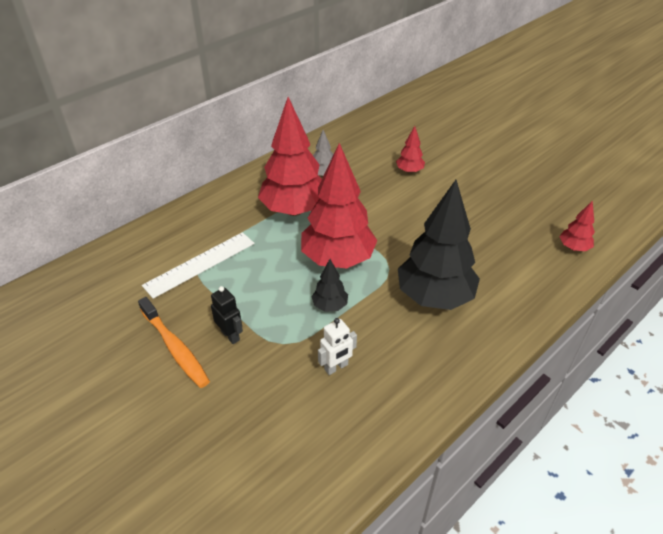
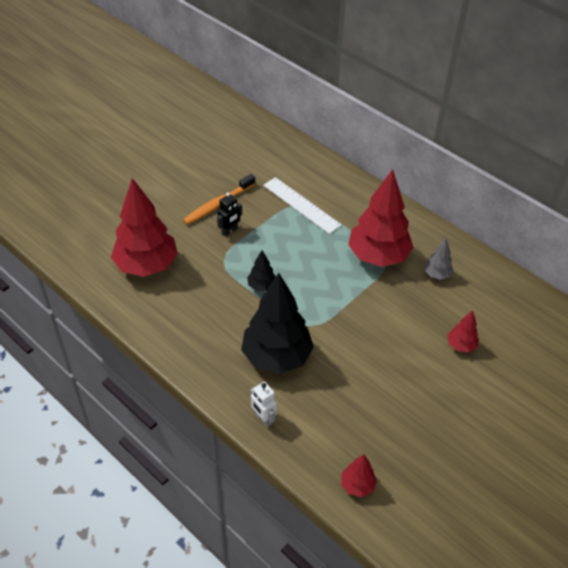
camera: 85 degrees right, 5 degrees up
red tree [301,143,377,268] -> red tree moved to [111,178,178,277]
white robot [318,318,357,375] -> white robot moved to [250,382,277,427]

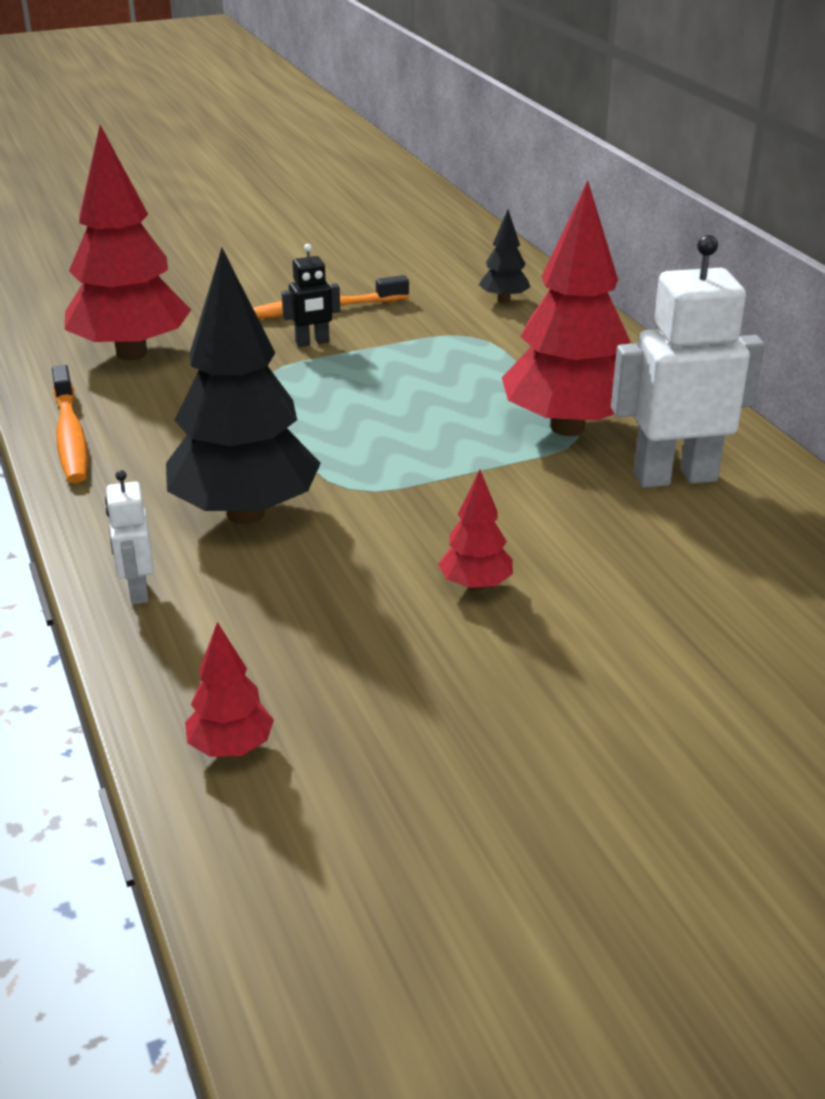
camera: 25 degrees right, 15 degrees down
black tree [247,250,276,291] -> black tree moved to [479,210,530,303]
white ruler [263,177,342,234] -> none
grey tree [424,238,454,280] -> white robot [611,235,765,488]
red tree [447,310,479,353] -> red tree moved to [438,470,513,591]
none -> orange toothbrush [52,365,88,483]

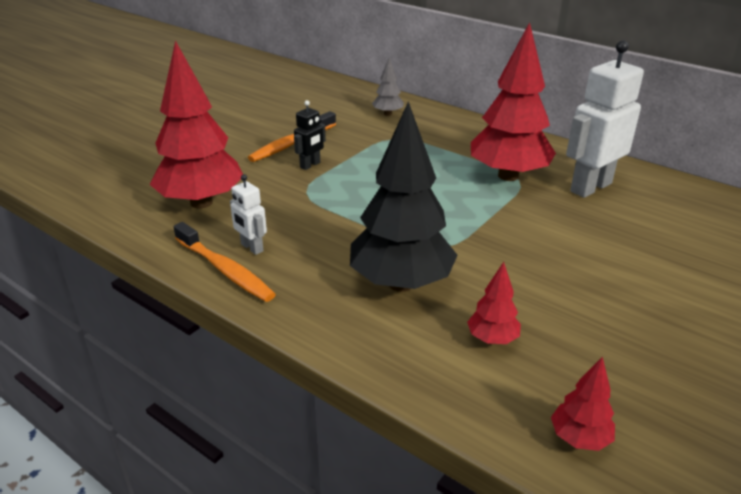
camera: 30 degrees left, 0 degrees up
white robot [105,470,154,604] -> white robot moved to [230,174,267,255]
red tree [438,470,513,591] -> red tree moved to [467,262,521,344]
black tree [479,210,530,303] -> grey tree [372,58,404,116]

